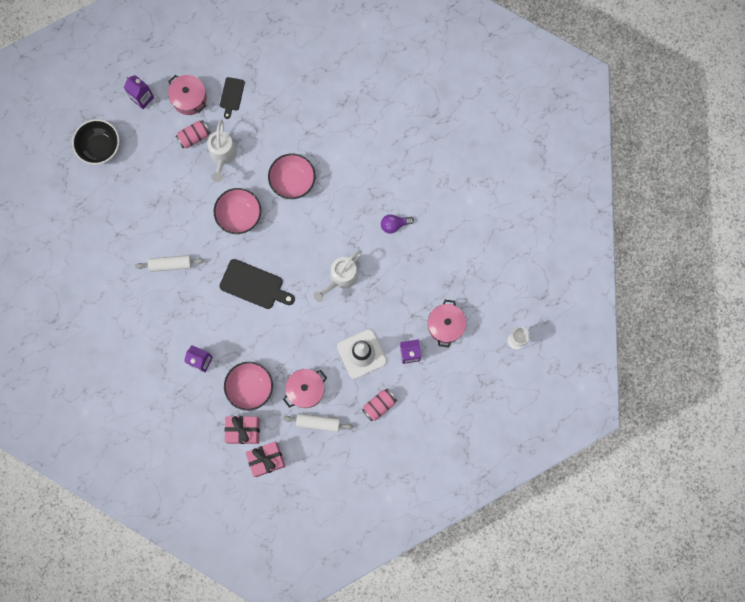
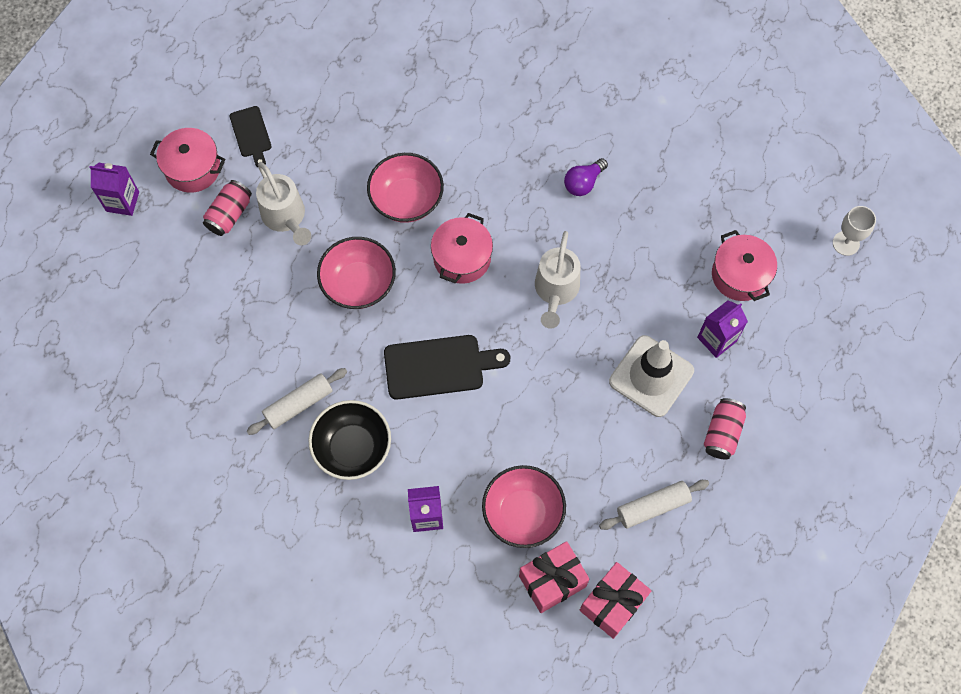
camera: 30 degrees left, 10 degrees down
black bowl [72,119,119,165] -> black bowl moved to [308,400,391,480]
pink pot [283,369,327,408] -> pink pot moved to [431,213,493,284]

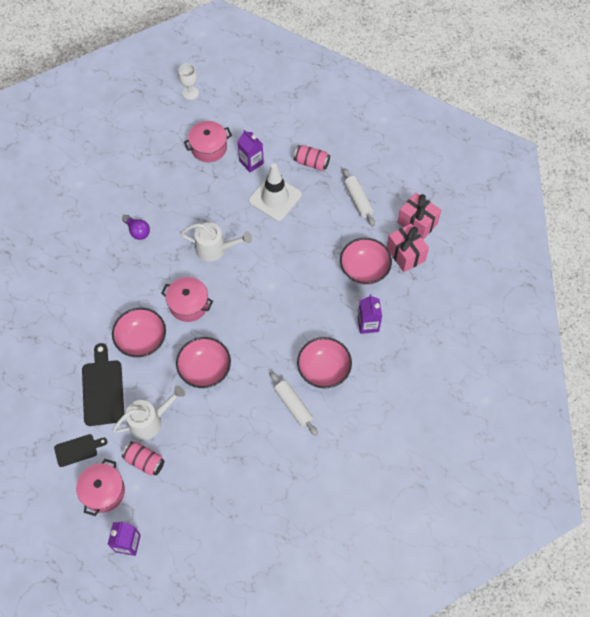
camera: 90 degrees left, 5 degrees down
black bowl [308,400,391,480] -> pink bowl [297,337,352,388]
black cutting board [384,335,510,400] -> black cutting board moved to [82,343,124,426]

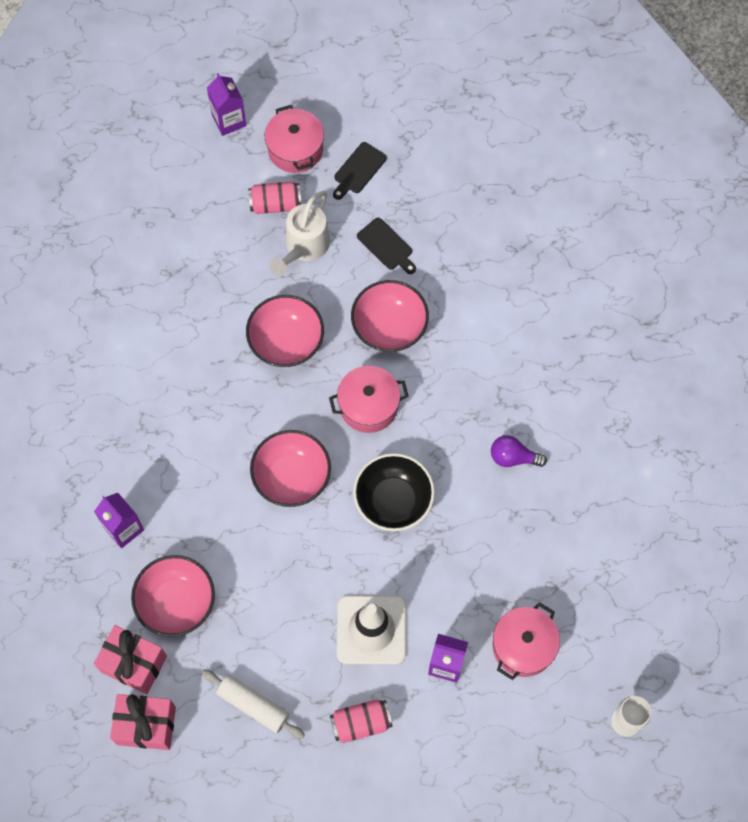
camera: 145 degrees right, 5 degrees up
black cutting board [82,343,124,426] -> black cutting board [357,218,416,274], size x0.59
white watering can [180,222,252,262] -> black bowl [353,453,435,531]
white rolling pin [270,372,318,436] -> none
pink bowl [297,337,352,388] -> pink bowl moved to [250,430,331,507]

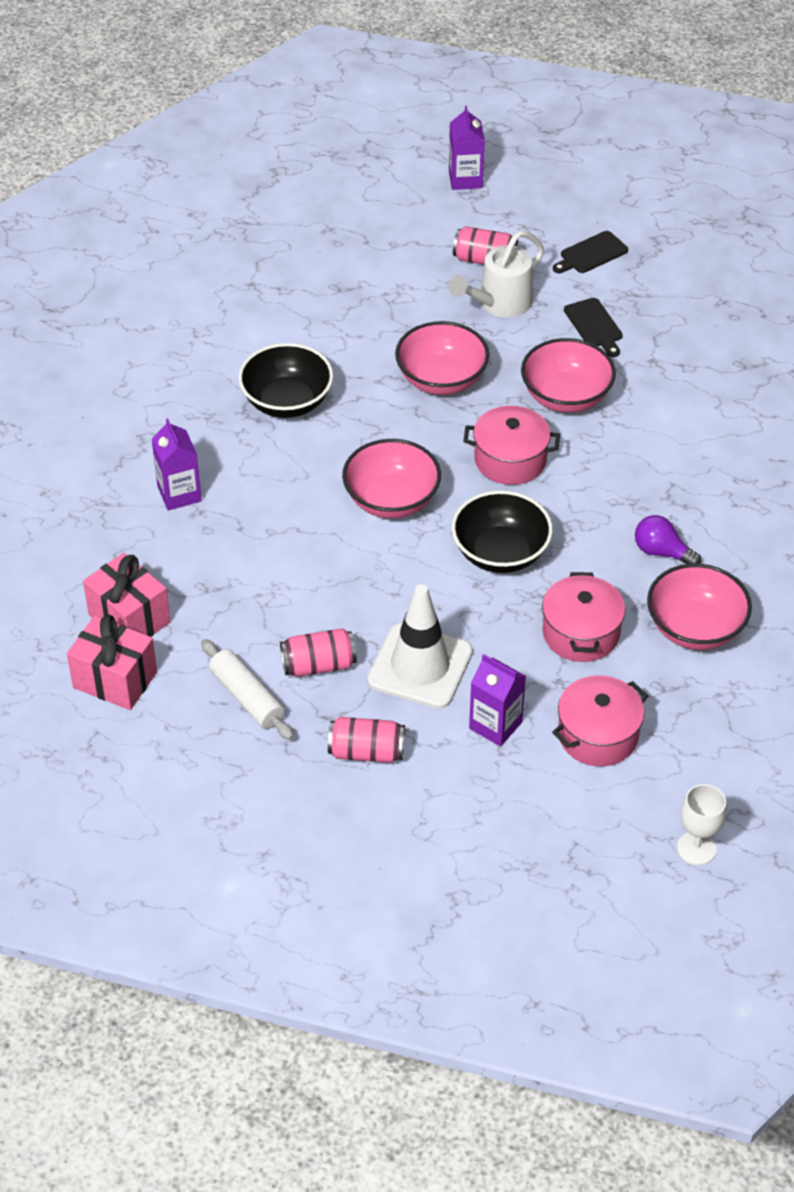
camera: 20 degrees right, 20 degrees down
pink bowl [131,555,215,637] -> pink bowl moved to [647,564,752,650]
pink pot [265,105,324,173] -> pink pot moved to [542,572,625,662]
none -> black bowl [238,343,333,418]
none -> pink can [280,628,357,677]

